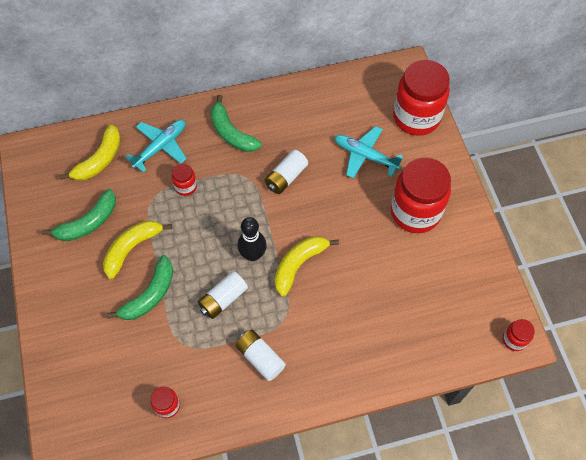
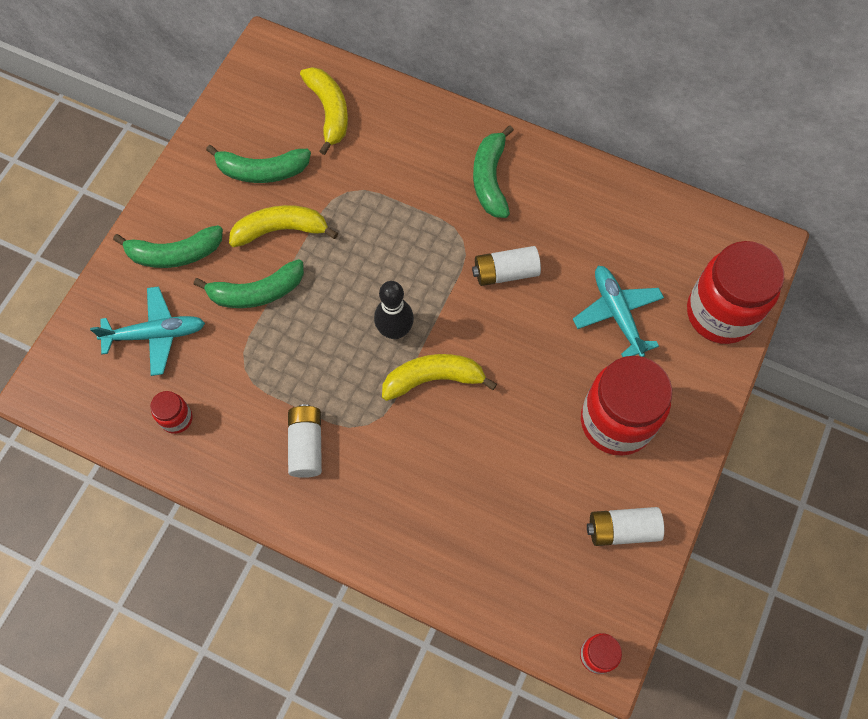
camera: 40 degrees right, 5 degrees up
yellow banana [60,124,120,181] -> yellow banana turned 90 degrees counterclockwise [300,67,348,155]
turquoise plane [125,120,187,173] -> turquoise plane moved to [90,286,205,376]
red jar [172,163,197,196] -> none
white battery [198,271,248,319] -> white battery moved to [587,507,664,546]
none -> green banana [113,225,223,268]

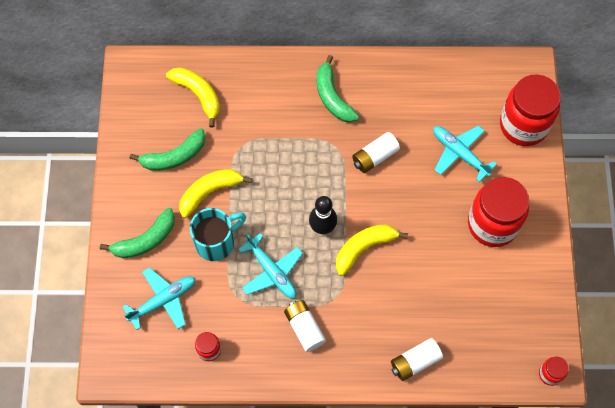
camera: 25 degrees left, 0 degrees up
green banana [194,259,304,308] -> turquoise mug [190,208,246,261]
white battery [587,507,664,546] -> white battery moved to [391,338,443,381]
none -> turquoise plane [238,233,303,298]

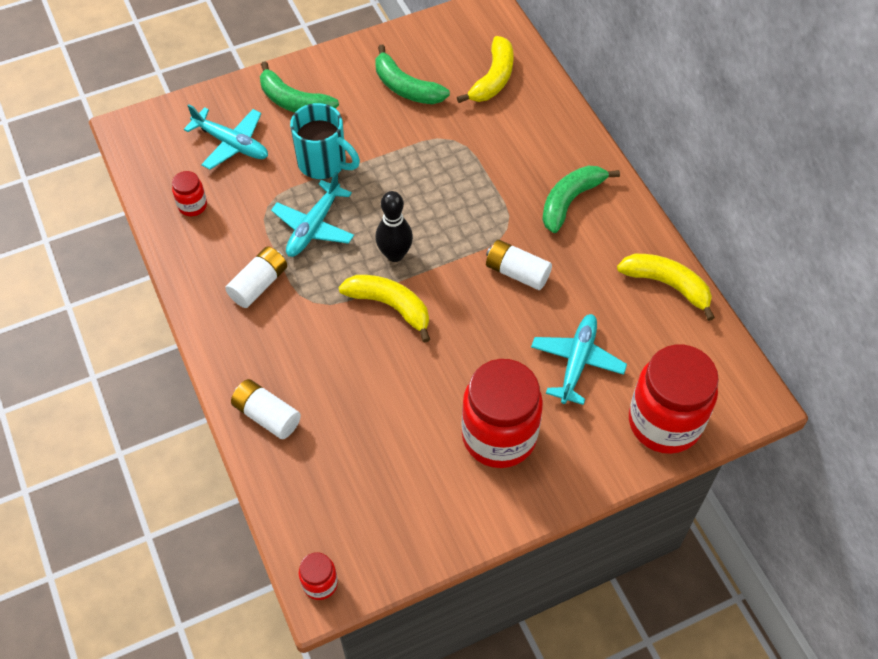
camera: 65 degrees right, 10 degrees down
yellow banana [179,169,253,218] -> yellow banana moved to [617,254,715,321]

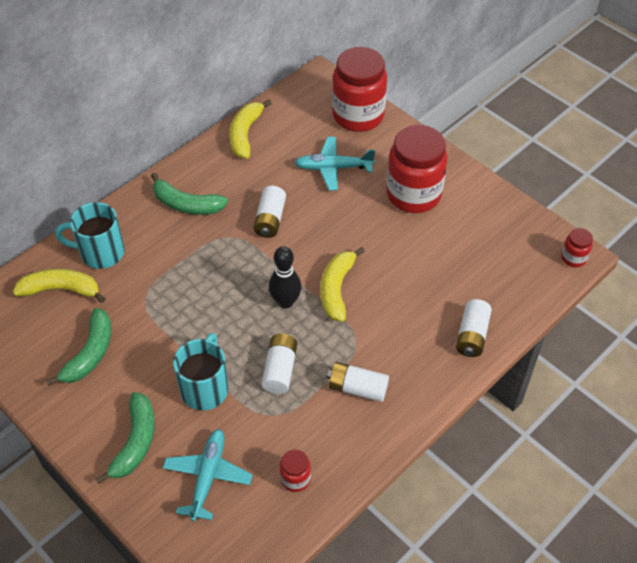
camera: 110 degrees left, 5 degrees down
turquoise plane [271,172,354,257] -> white battery [261,334,297,394]
none -> turquoise mug [55,202,125,269]

